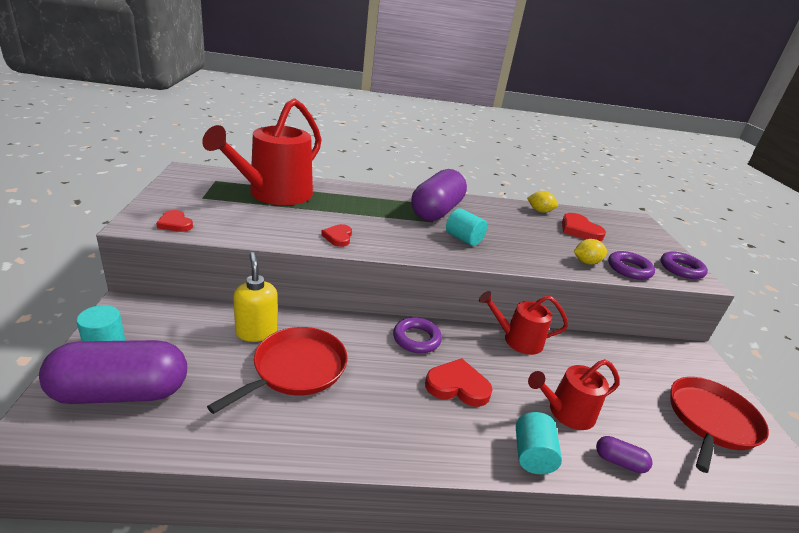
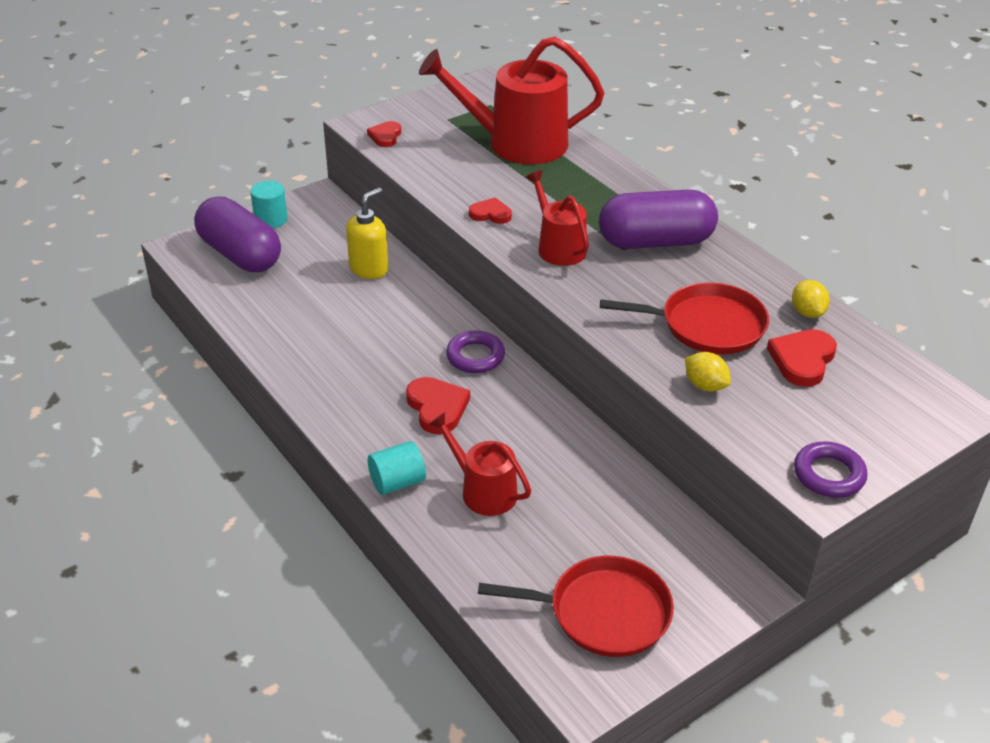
camera: 60 degrees right, 10 degrees up
red pan [207,327,348,414] -> red pan moved to [600,282,769,354]
red heart [321,224,352,247] -> red heart turned 45 degrees clockwise [469,197,512,224]
turquoise cylinder [446,208,487,246] -> none
red watering can [479,291,569,355] -> red watering can moved to [526,170,589,266]
purple capsule [596,436,652,473] -> none
purple ring [608,251,655,280] -> none

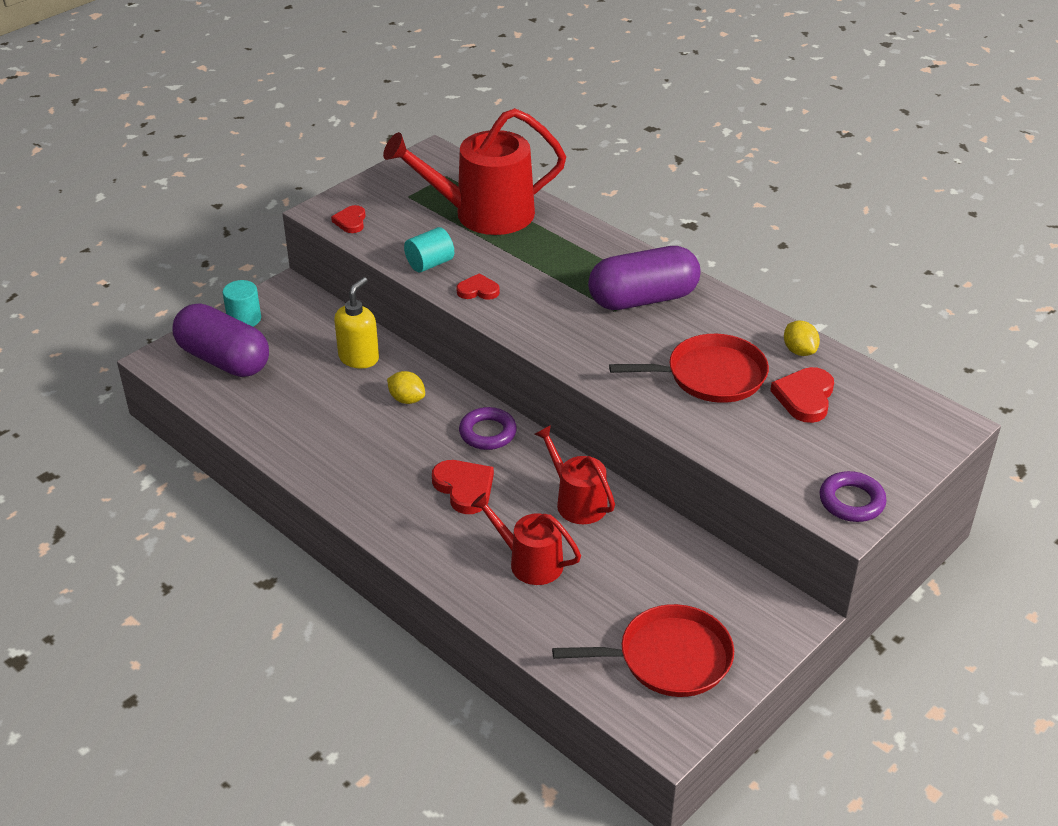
camera: 10 degrees left, 0 degrees up
turquoise cylinder [368,441,426,495] -> turquoise cylinder moved to [404,227,454,273]
red watering can [526,170,589,266] -> red watering can moved to [535,425,615,524]
yellow lemon [685,352,731,392] -> yellow lemon moved to [387,371,425,404]

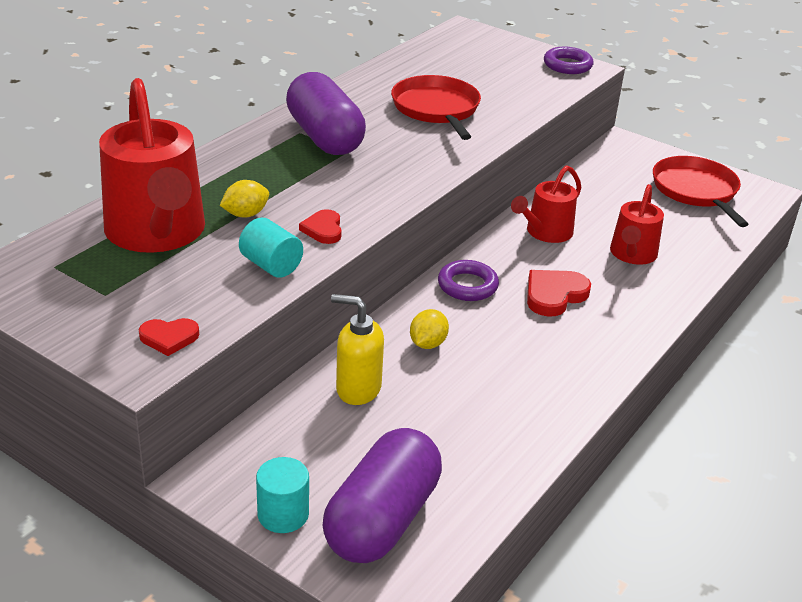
camera: 100 degrees left, 5 degrees down
red heart [770,367,834,423] -> none
yellow lemon [784,321,820,356] -> yellow lemon moved to [220,180,269,218]

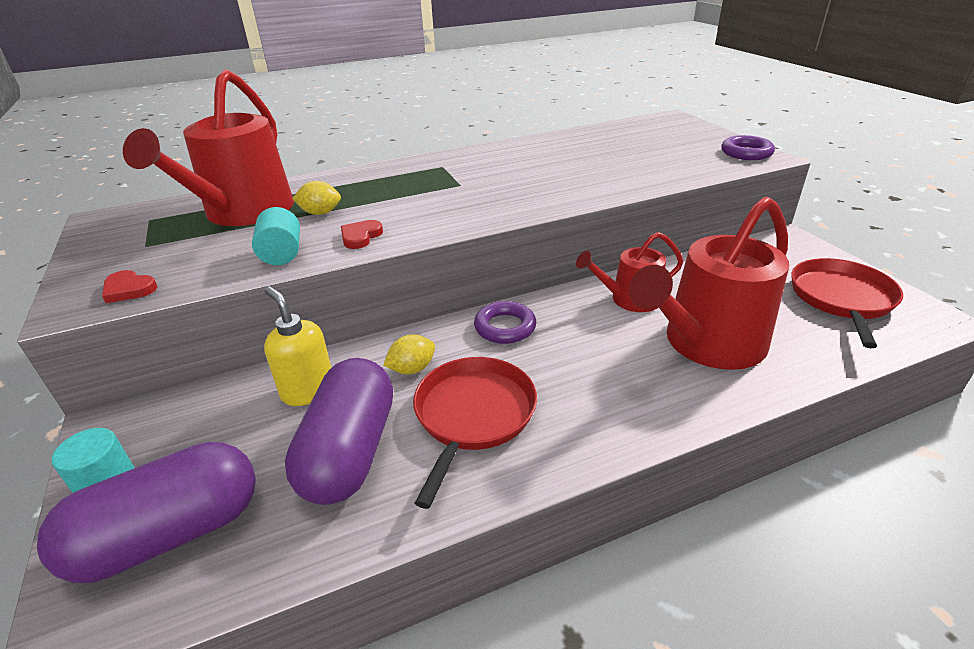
camera: 35 degrees right, 0 degrees up
purple capsule [286,72,366,155] -> purple capsule moved to [285,358,393,505]
red pan [391,75,481,140] -> red pan moved to [413,357,537,509]
red heart [527,270,591,317] -> none
red watering can [610,184,664,265] -> red watering can [629,197,789,370], size x1.81

